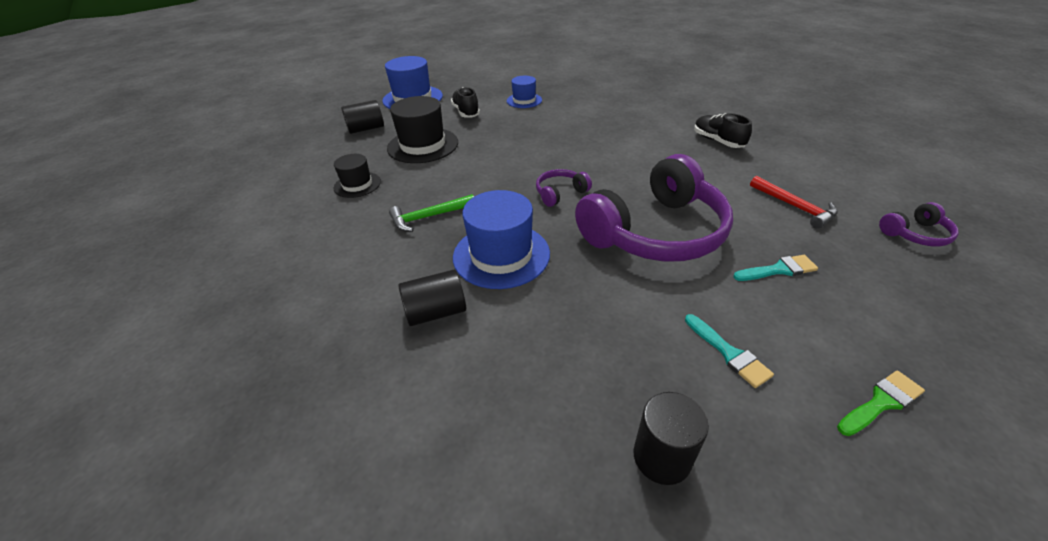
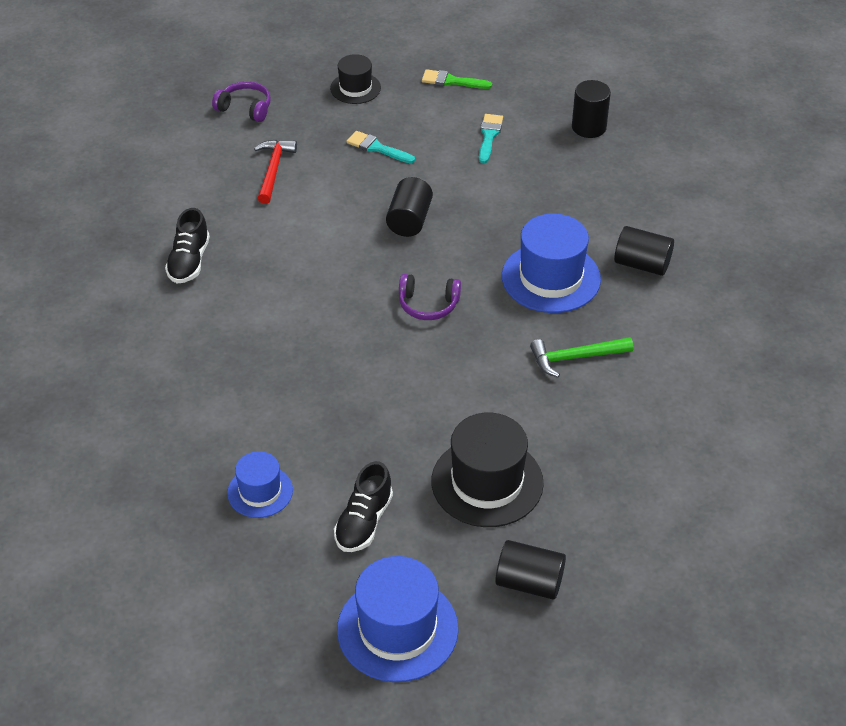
camera: 140 degrees left, 5 degrees up
black hat [334,154,381,198] -> black hat moved to [330,54,381,104]
green hammer [389,194,474,232] -> green hammer turned 150 degrees clockwise [530,337,633,377]
purple headphones [575,154,733,262] -> black cylinder [386,177,433,237]

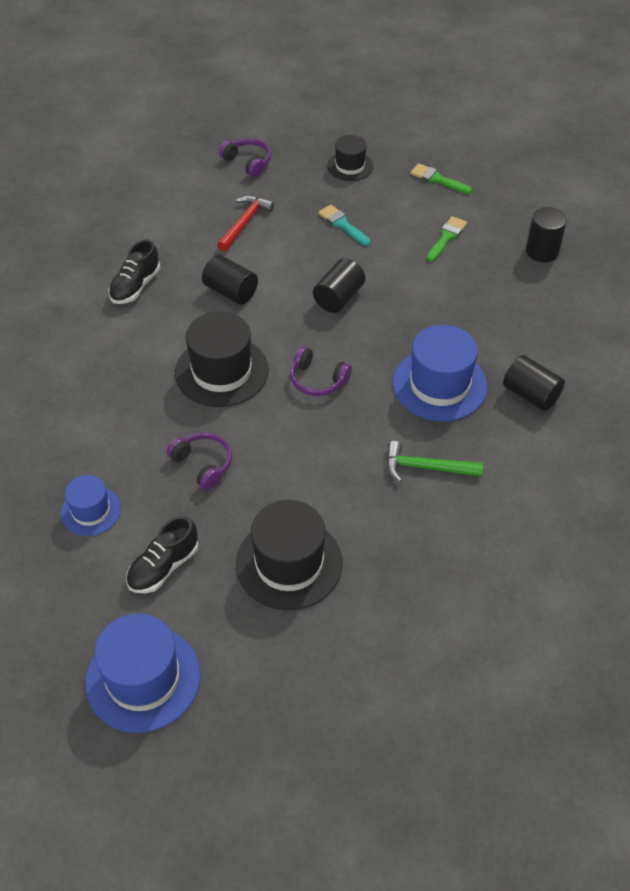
camera: 20 degrees right, 5 degrees up
turquoise brush [479,114,503,163] -> green brush [427,216,467,262]
black cylinder [495,540,566,600] -> black cylinder moved to [202,255,258,305]
none -> purple headphones [167,432,232,490]
none -> black hat [175,311,269,407]

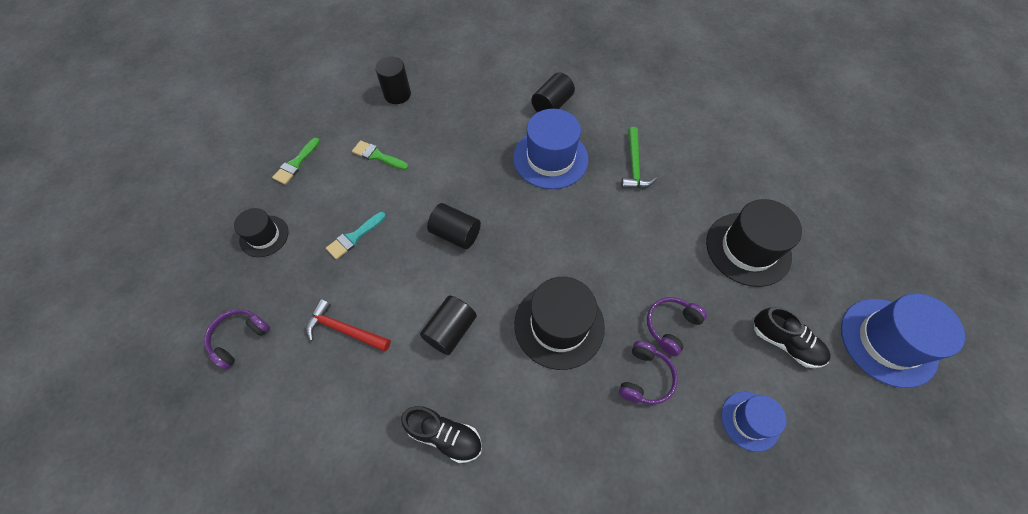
camera: 95 degrees left, 10 degrees up
purple headphones [290,346,352,396] -> purple headphones moved to [619,341,678,405]

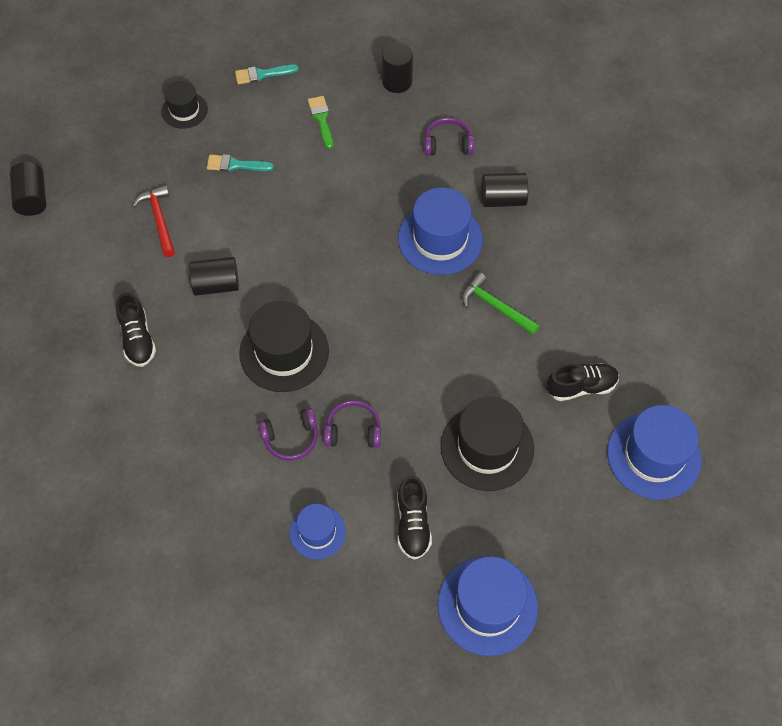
camera: 50 degrees right, 0 degrees up
purple headphones [204,309,270,370] -> purple headphones moved to [424,118,474,156]
green brush [272,138,320,185] -> turquoise brush [235,65,299,84]
black cylinder [427,203,481,249] -> black cylinder moved to [10,162,47,216]
green hammer [621,127,657,188] -> green hammer turned 75 degrees clockwise [462,273,540,335]
none -> black shoe [546,363,619,401]
none -> blue hat [607,405,702,500]

